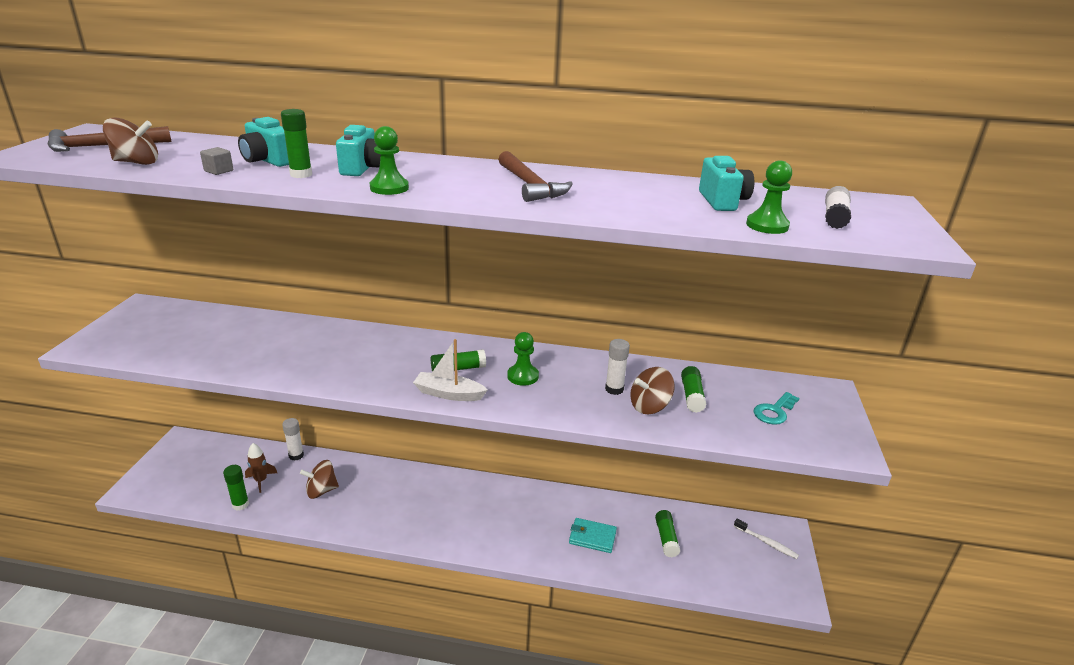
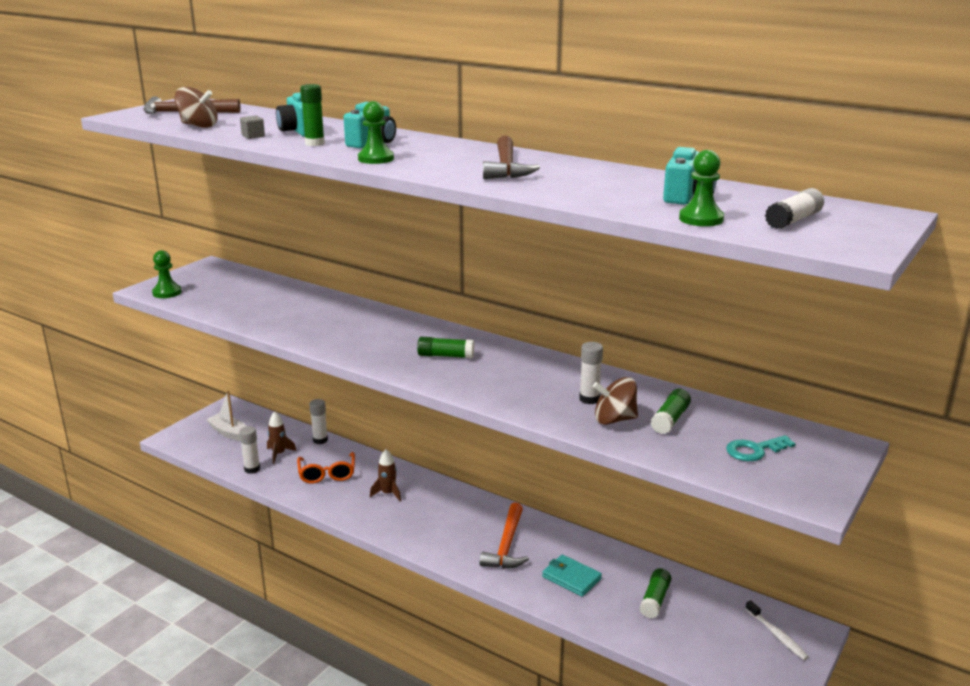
camera: 25 degrees right, 5 degrees down
green glue stick [223,465,249,510] -> white glue stick [239,426,260,474]
brown spinning top [300,460,339,499] -> orange glasses [297,452,355,484]
white boat [413,339,488,401] -> white boat moved to [206,390,246,441]
green pawn [507,332,539,386] -> green pawn moved to [152,250,182,298]
none -> brown rocket [370,449,401,501]
none -> orange hammer [480,503,529,569]

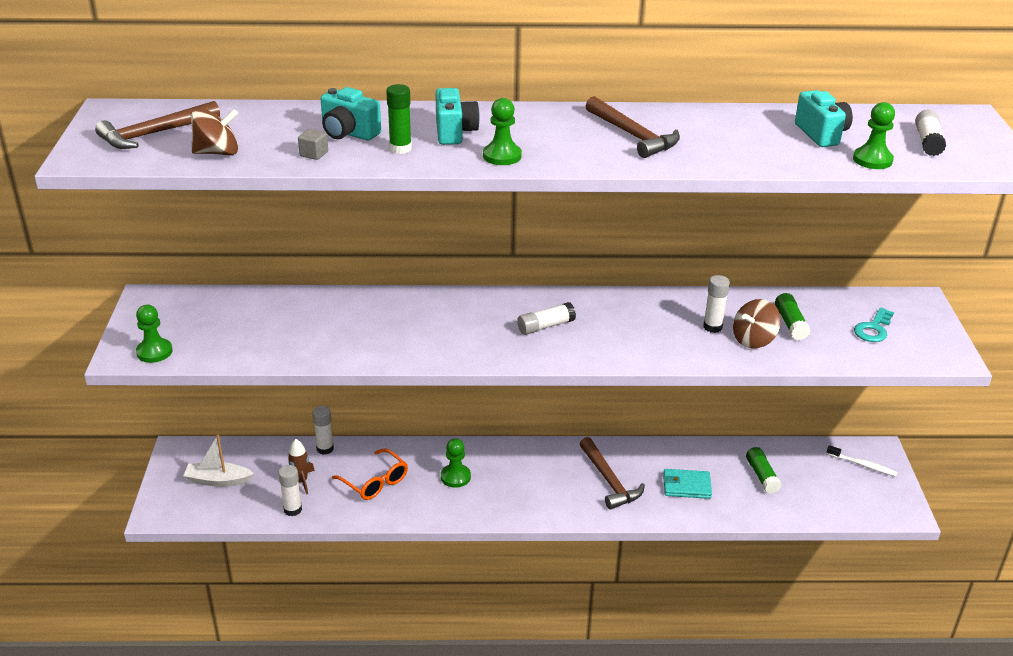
camera: 35 degrees left, 10 degrees up
brown rocket [370,449,401,501] -> green pawn [441,438,471,488]
green glue stick [417,337,474,358] -> white glue stick [517,302,576,335]
orange hammer [480,503,529,569] -> brown hammer [580,437,645,510]

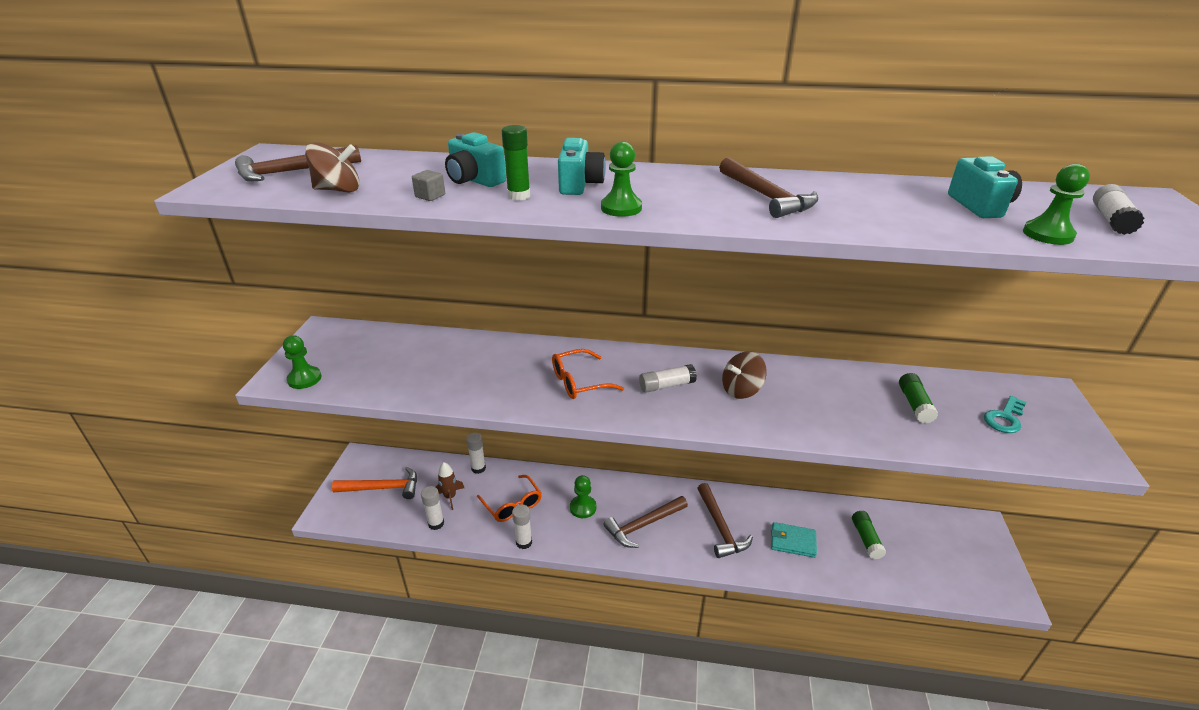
camera: 10 degrees right, 0 degrees up
white boat [183,435,254,487] -> orange hammer [332,467,417,499]
white glue stick [703,275,730,333] -> white glue stick moved to [512,504,532,549]
brown spinning top [733,299,781,349] -> brown spinning top moved to [722,351,767,399]
white toothbrush [827,445,897,476] -> none
none -> orange glasses [552,349,624,399]
none -> brown hammer [604,496,688,548]

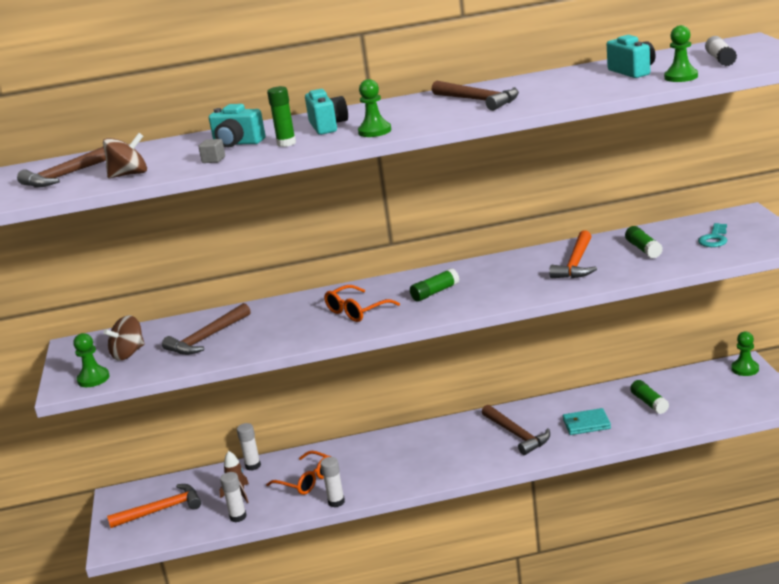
camera: 15 degrees left, 10 degrees down
green pawn [570,475,596,518] -> green pawn moved to [731,331,759,376]
brown hammer [604,496,688,548] -> brown hammer moved to [162,303,251,355]
white glue stick [639,364,697,393] -> green glue stick [410,268,460,302]
brown spinning top [722,351,767,399] -> brown spinning top moved to [103,315,145,361]
none -> orange hammer [549,231,597,278]

